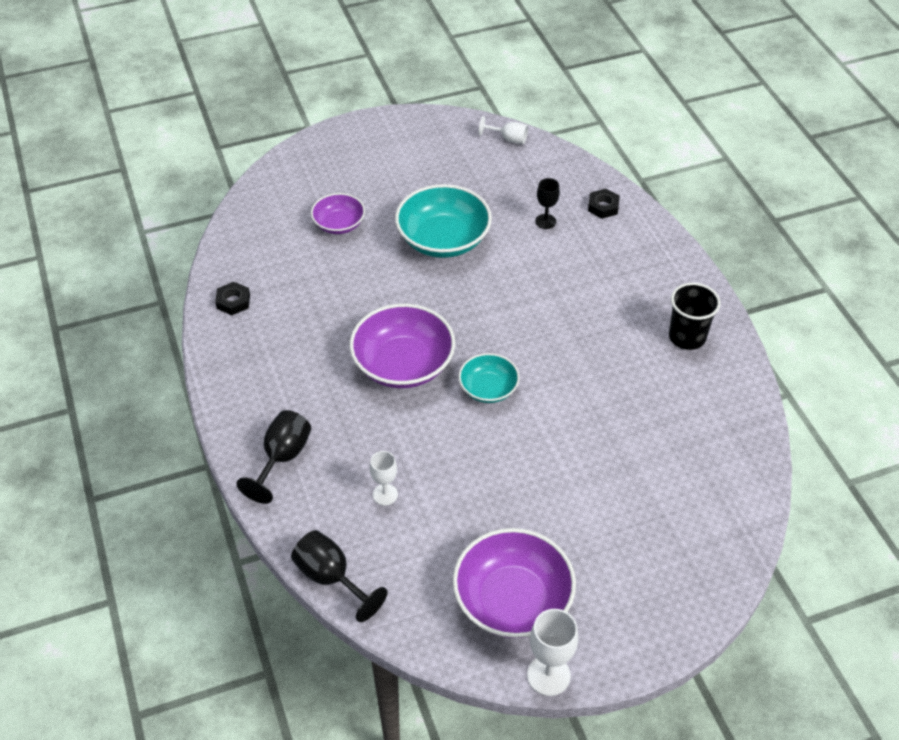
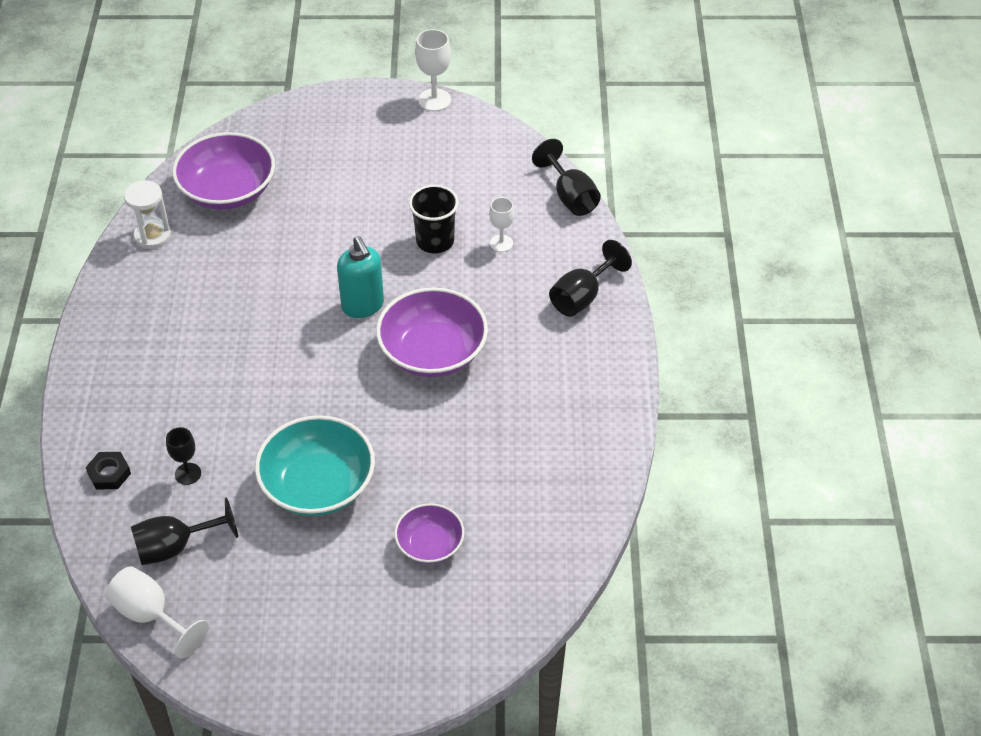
camera: 160 degrees left, 0 degrees up
black nut [215,282,250,315] -> none
purple bowl [453,528,576,638] -> purple bowl moved to [172,132,275,210]
turquoise bowl [458,353,520,403] -> turquoise soap dispenser [337,236,384,318]
white goblet [478,116,528,144] -> white goblet [106,566,209,659], size x1.54
black cup [669,283,721,350] -> black cup moved to [409,185,459,253]
none -> white hourglass [124,180,171,249]
none -> black goblet [131,497,238,565]

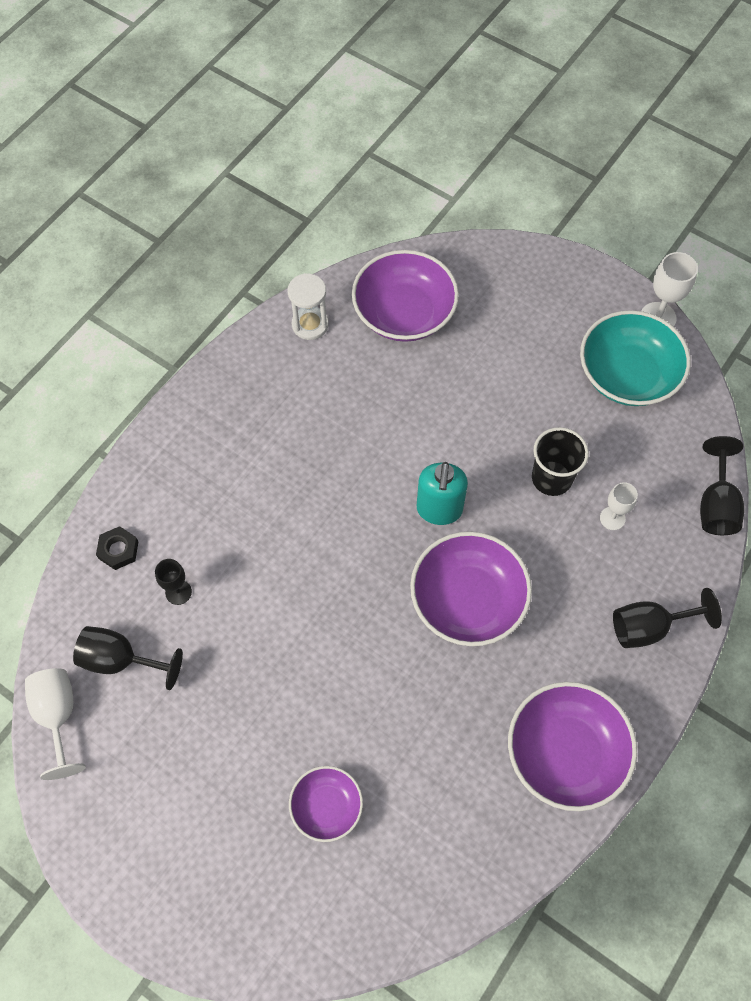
camera: 35 degrees right, 15 degrees up
turquoise bowl [255,415,375,516] -> turquoise bowl moved to [580,310,691,406]
none -> purple bowl [508,682,637,811]

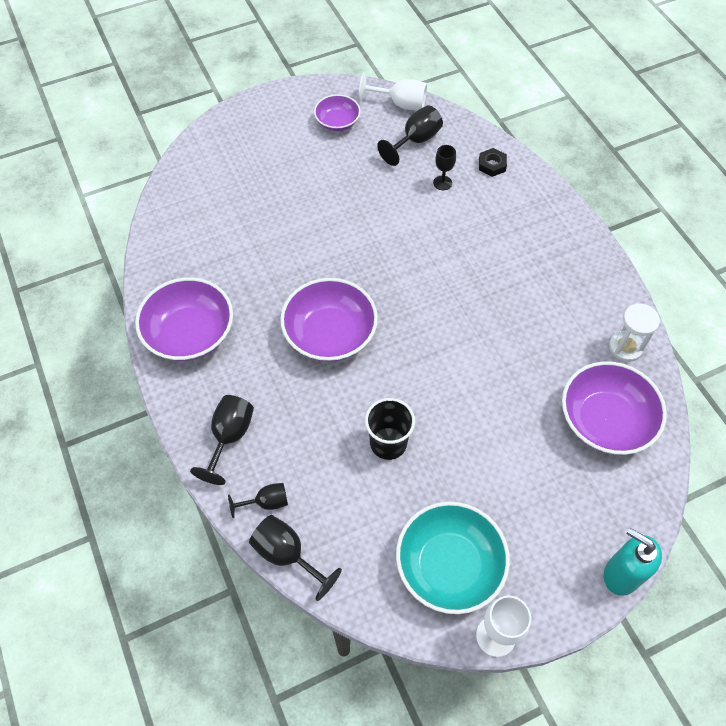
camera: 120 degrees right, 5 degrees down
purple bowl [289,766,363,842] -> purple bowl moved to [314,94,361,131]
turquoise soap dispenser [417,462,468,525] -> turquoise soap dispenser moved to [604,528,662,596]
white goblet [600,482,638,530] -> none
none -> black goblet [228,483,288,518]

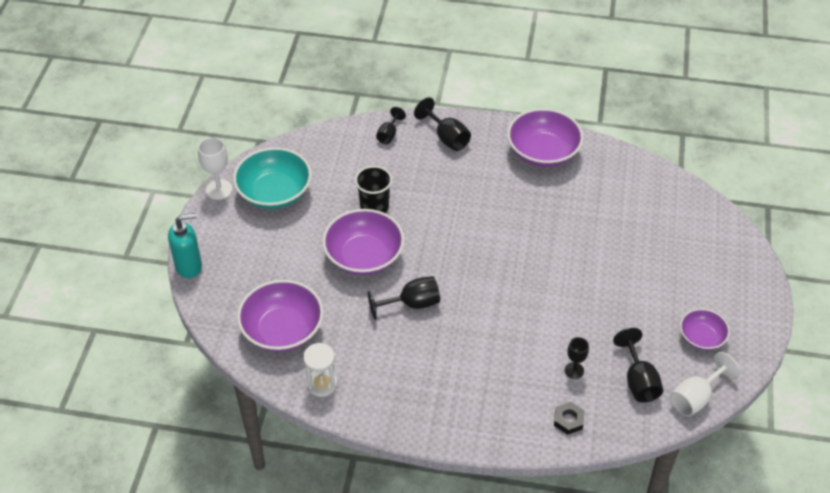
camera: 125 degrees right, 10 degrees down
black goblet [249,515,342,601] -> black goblet moved to [368,276,440,320]
purple bowl [280,278,378,362] -> purple bowl moved to [322,209,404,275]

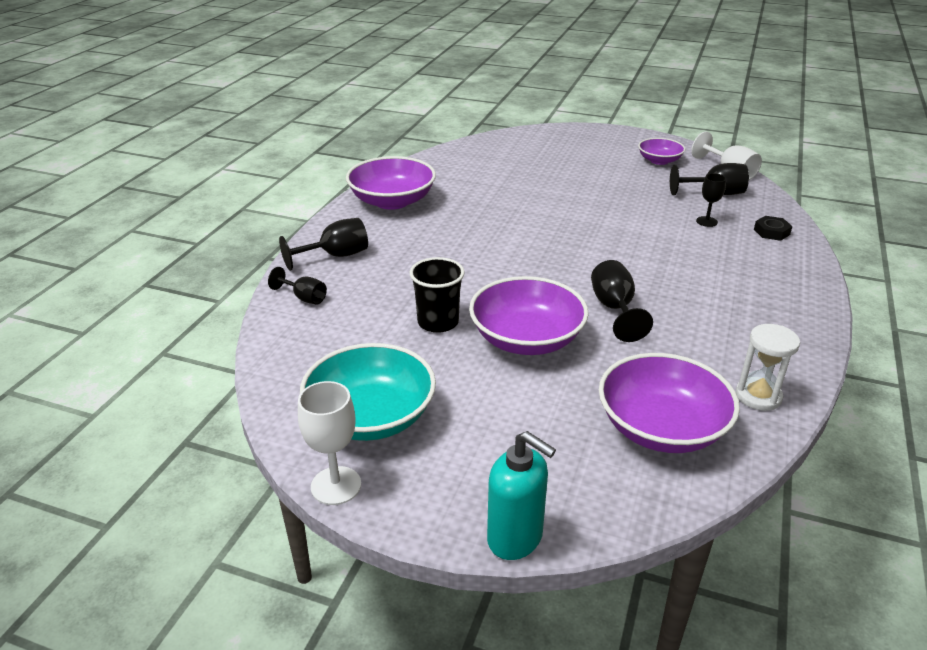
camera: 80 degrees left, 15 degrees down
turquoise soap dispenser [168,213,202,278] -> turquoise soap dispenser turned 135 degrees clockwise [487,431,556,560]

